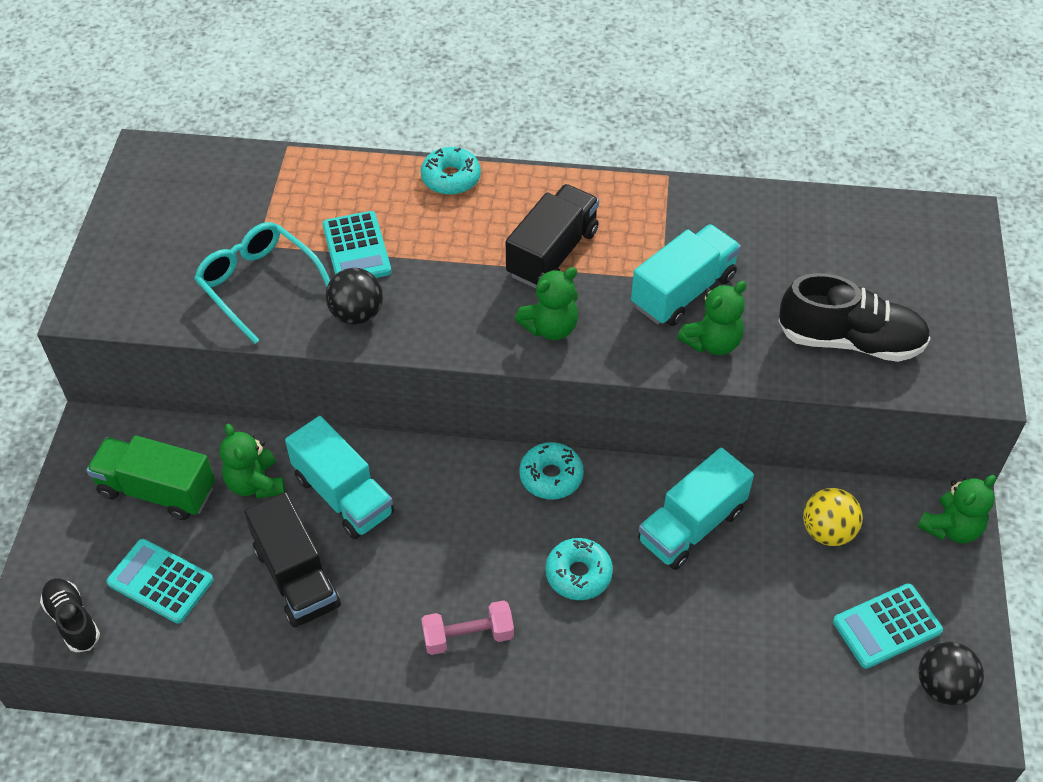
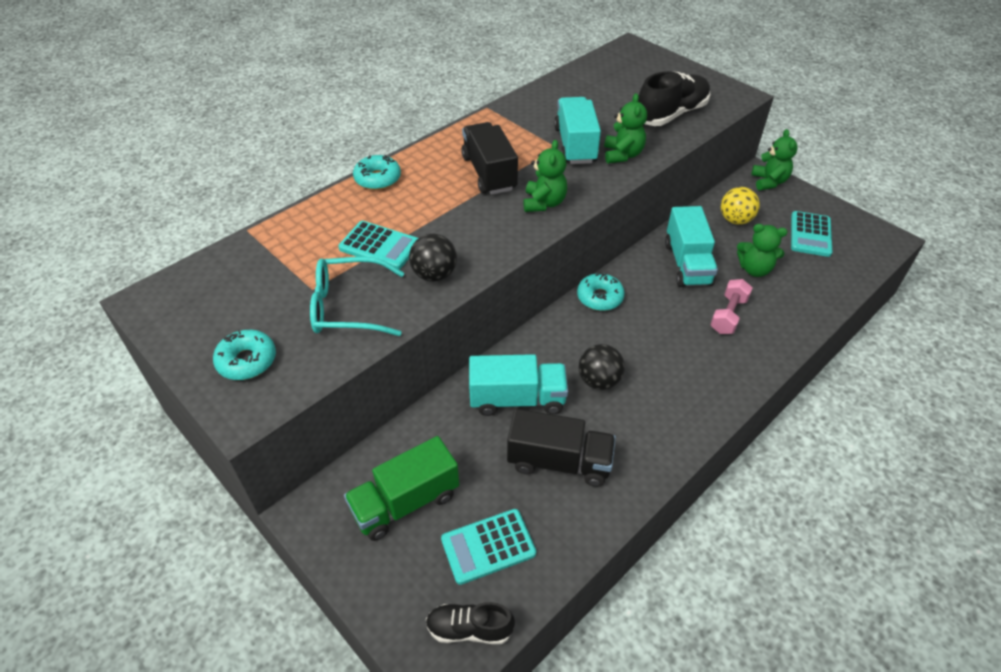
camera: 50 degrees left, 5 degrees down
green teddy bear [219,424,285,499] -> green teddy bear moved to [737,224,788,277]
pink dumbbell [421,600,514,655] -> pink dumbbell moved to [710,279,753,334]
turquoise donut [545,538,613,600] -> turquoise donut moved to [213,330,276,380]
black ball [918,641,984,706] -> black ball moved to [578,344,625,390]

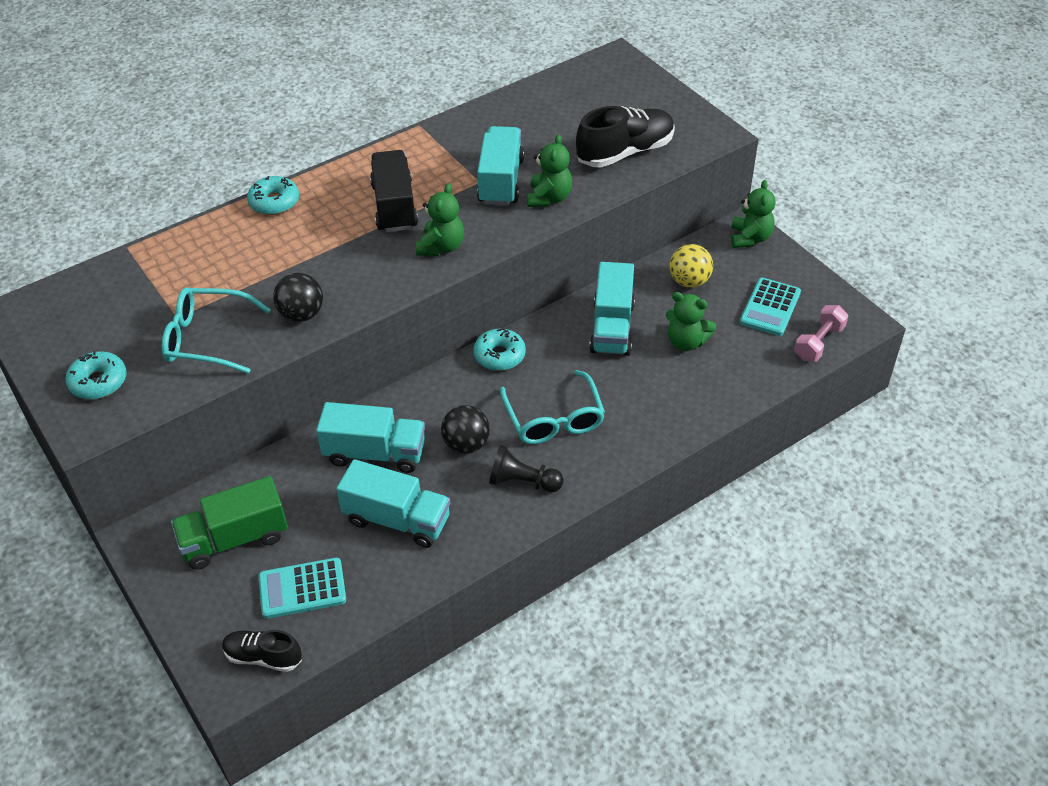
camera: 10 degrees right, 0 degrees up
turquoise calculator [338,221,418,269] -> none
black truck [507,409,616,487] -> turquoise truck [336,459,450,548]
pink dumbbell [710,279,753,334] -> pink dumbbell moved to [794,305,848,361]
none -> black pawn [489,445,564,492]
none -> turquoise glasses [500,370,605,444]

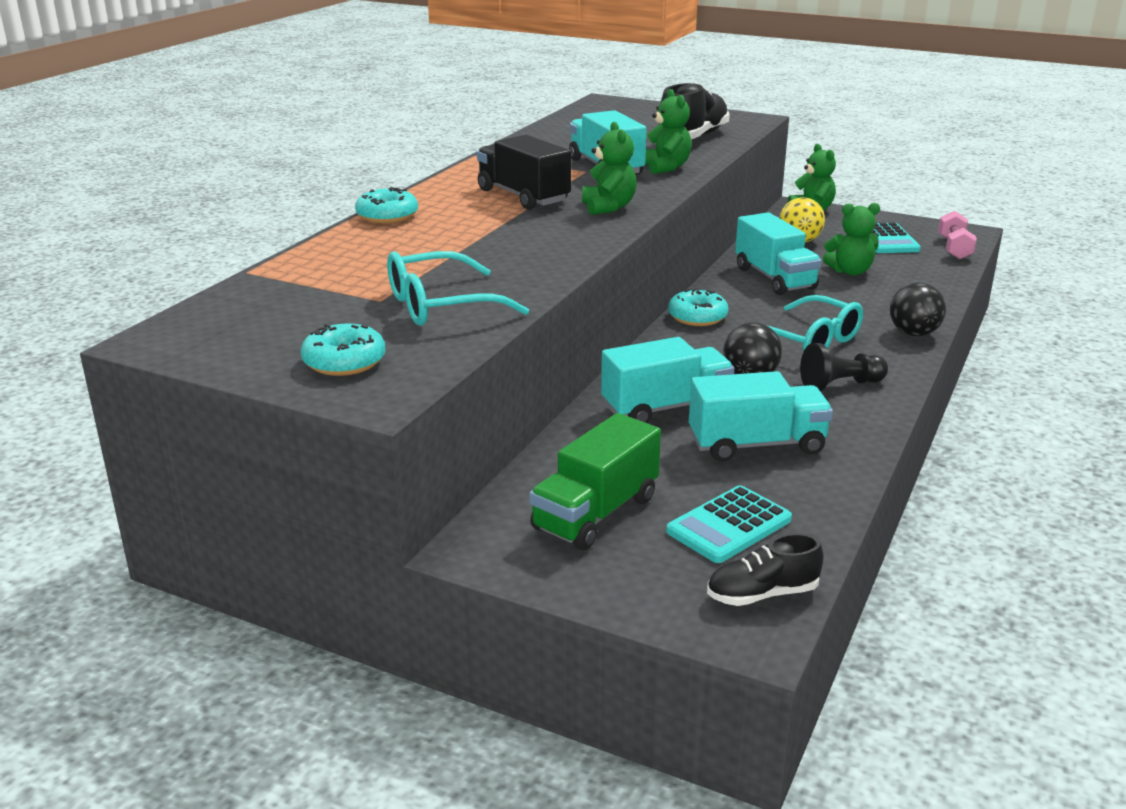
camera: 30 degrees left, 20 degrees down
black ball [273,273,323,322] -> black ball moved to [890,282,946,336]

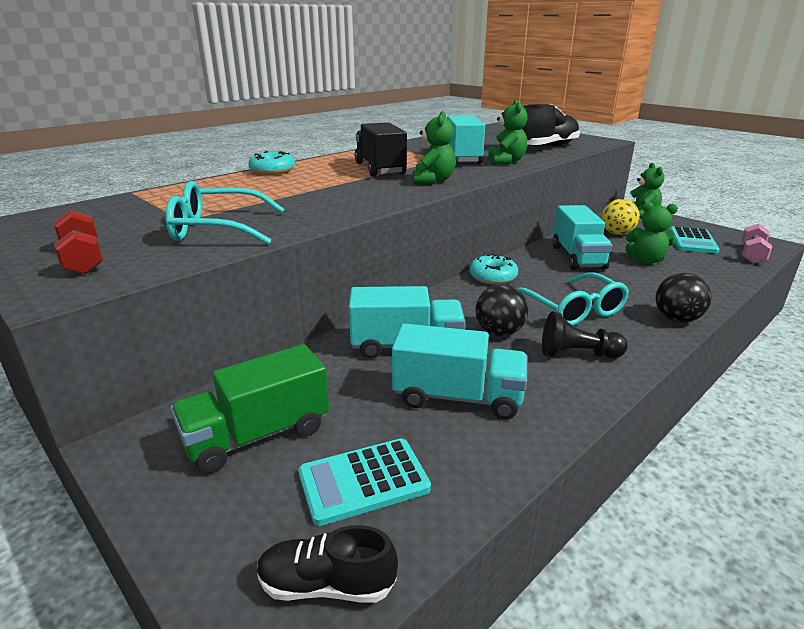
camera: 20 degrees right, 0 degrees up
turquoise donut [301,324,386,376] -> red dumbbell [54,210,103,275]

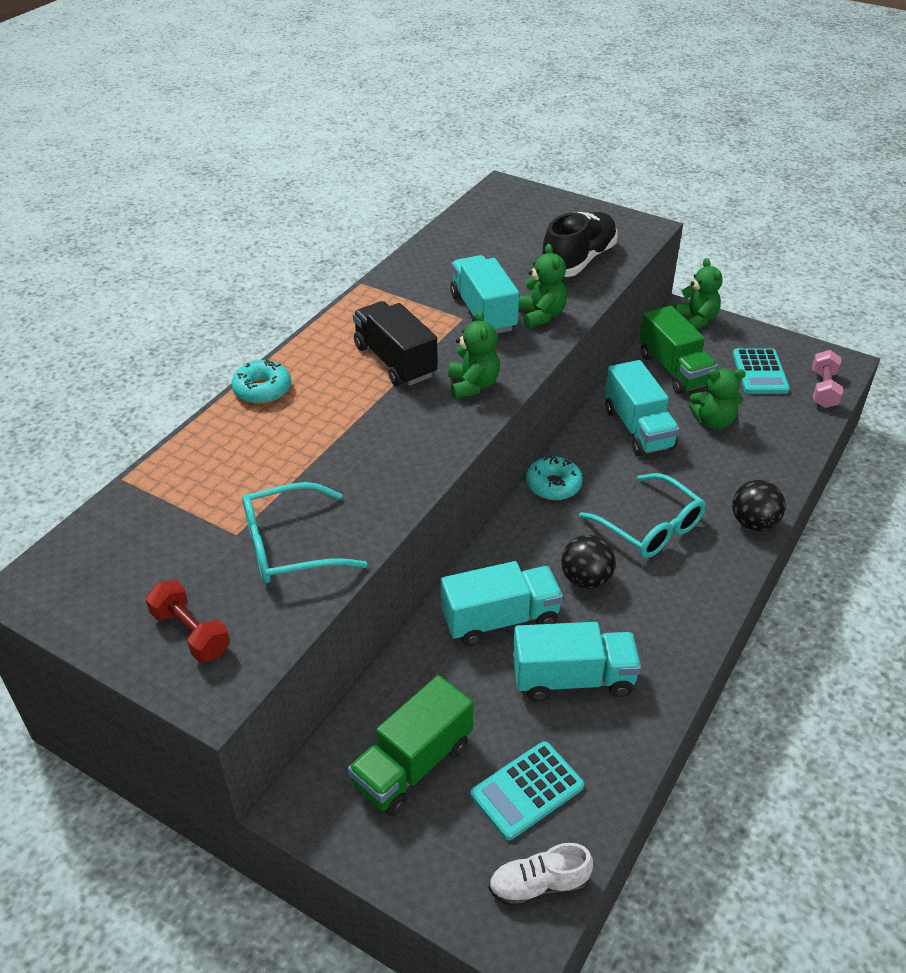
camera: 15 degrees left, 15 degrees up
black shoe [257,525,398,603] -> white shoe [489,843,593,907]
black pawn [542,311,628,358] -> none
yellow ball [601,199,640,235] -> green truck [639,306,718,394]

